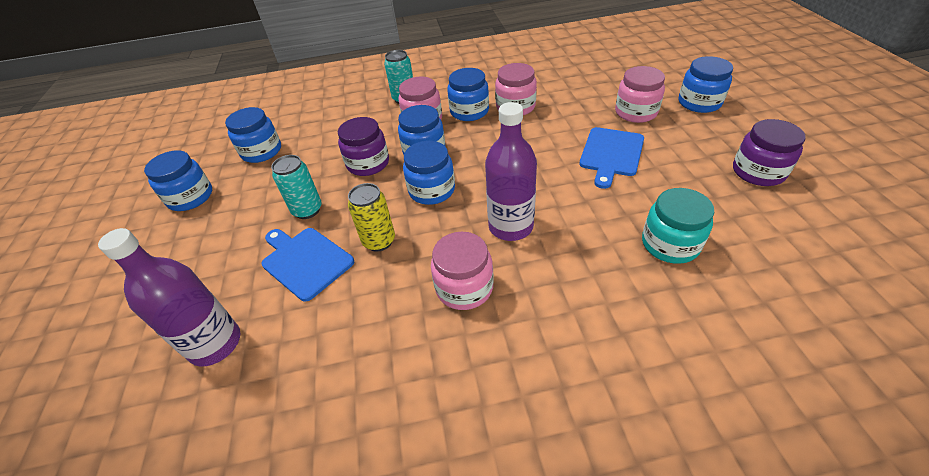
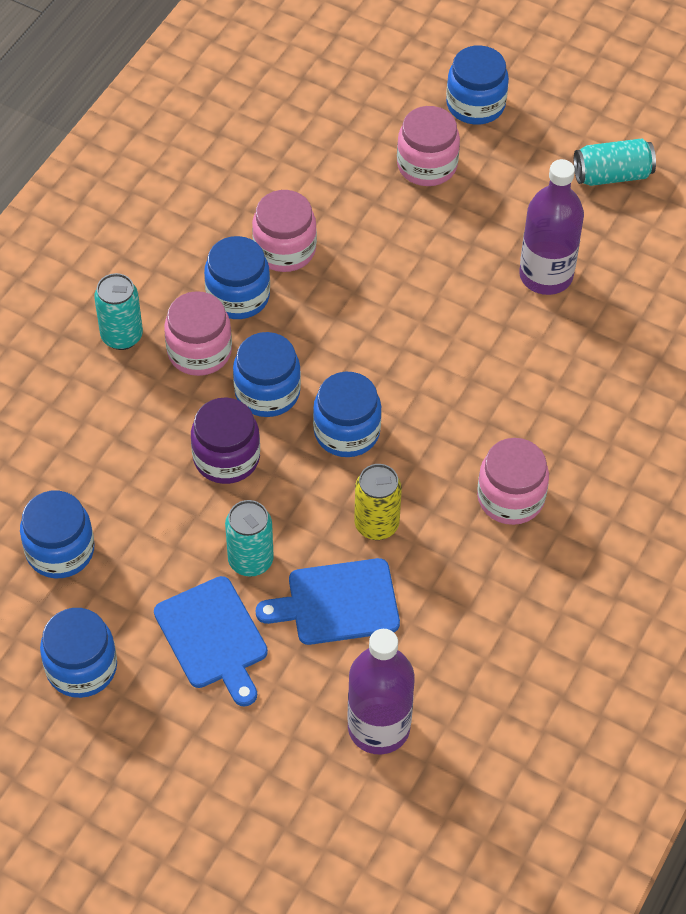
camera: 55 degrees left, 10 degrees up
purple bottle [485,102,537,241] -> purple bottle moved to [519,159,584,295]
blue cutting board [579,127,644,189] -> blue cutting board moved to [154,576,268,706]
turquoise jar [642,188,714,264] -> none
purple jar [733,119,806,186] -> turquoise can [574,138,656,186]

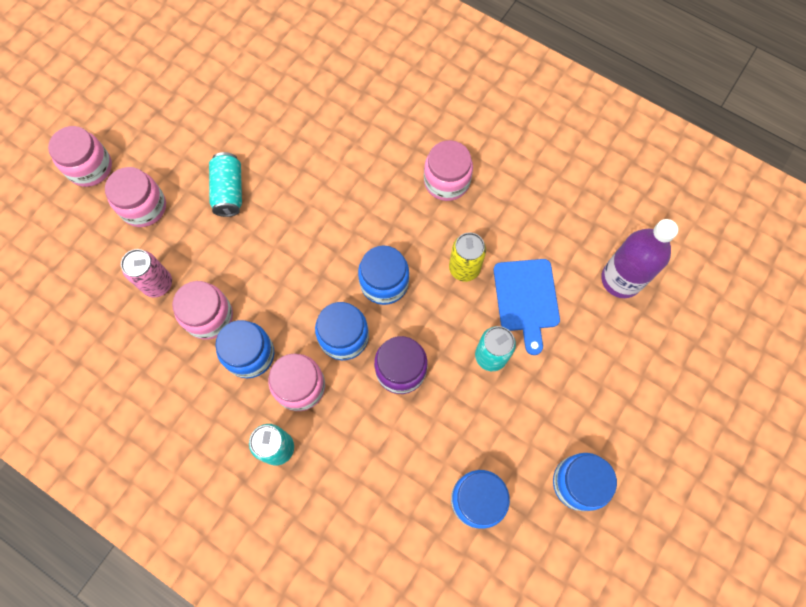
camera: 85 degrees left, 15 degrees up
blue cutting board [154,576,268,706] -> none
blue jar [446,45,509,125] -> pink jar [48,126,112,187]
purple bottle [519,159,584,295] -> none
turquoise can [574,138,656,186] -> turquoise can moved to [209,152,242,217]
none -> pink can [121,249,172,298]

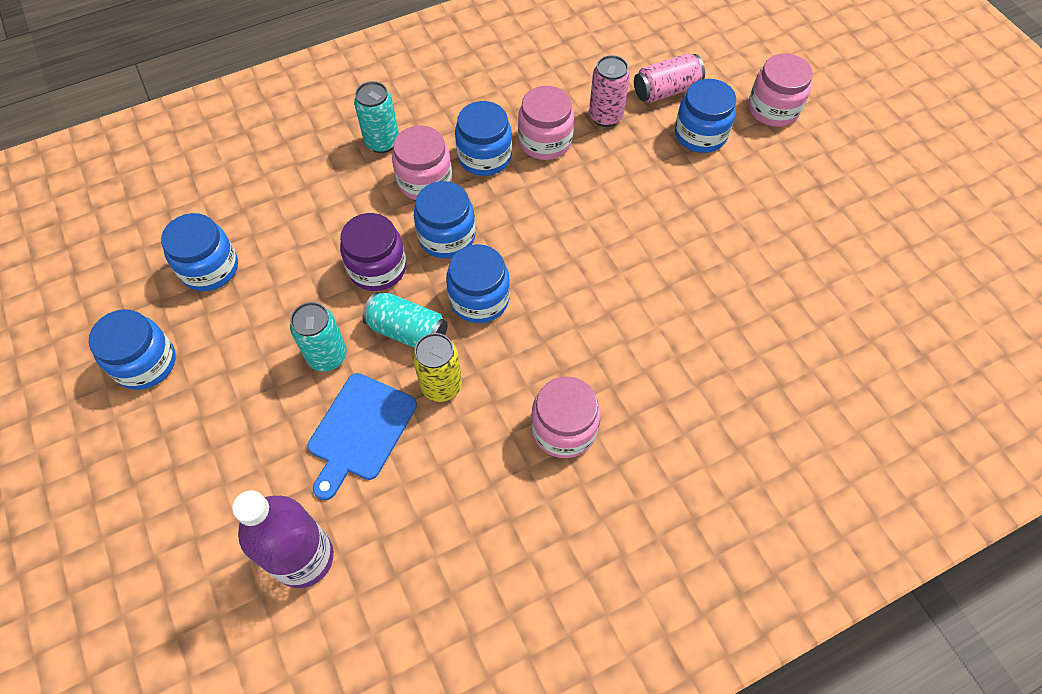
camera: 120 degrees right, 10 degrees down
pink jar [105,167,166,227] -> blue jar [675,79,736,153]
turquoise can [209,152,242,217] -> turquoise can moved to [362,292,447,348]
blue cutting board [494,259,560,355] -> blue cutting board turned 90 degrees counterclockwise [308,373,417,500]
none -> pink can [634,54,705,103]

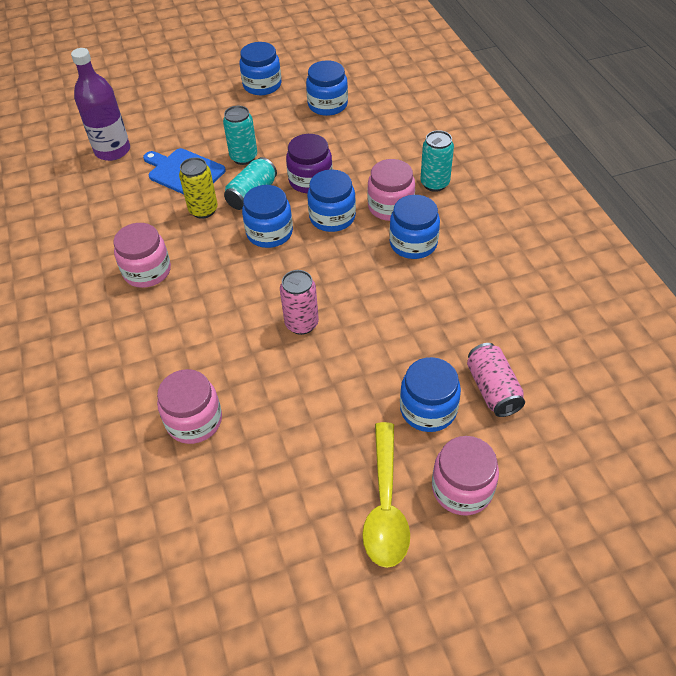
camera: 100 degrees right, 10 degrees down
pink jar [518,86,574,160] -> pink jar moved to [157,369,222,444]
pink can [589,55,630,127] -> pink can moved to [280,270,319,335]
none -> yellow spoon [362,422,410,568]

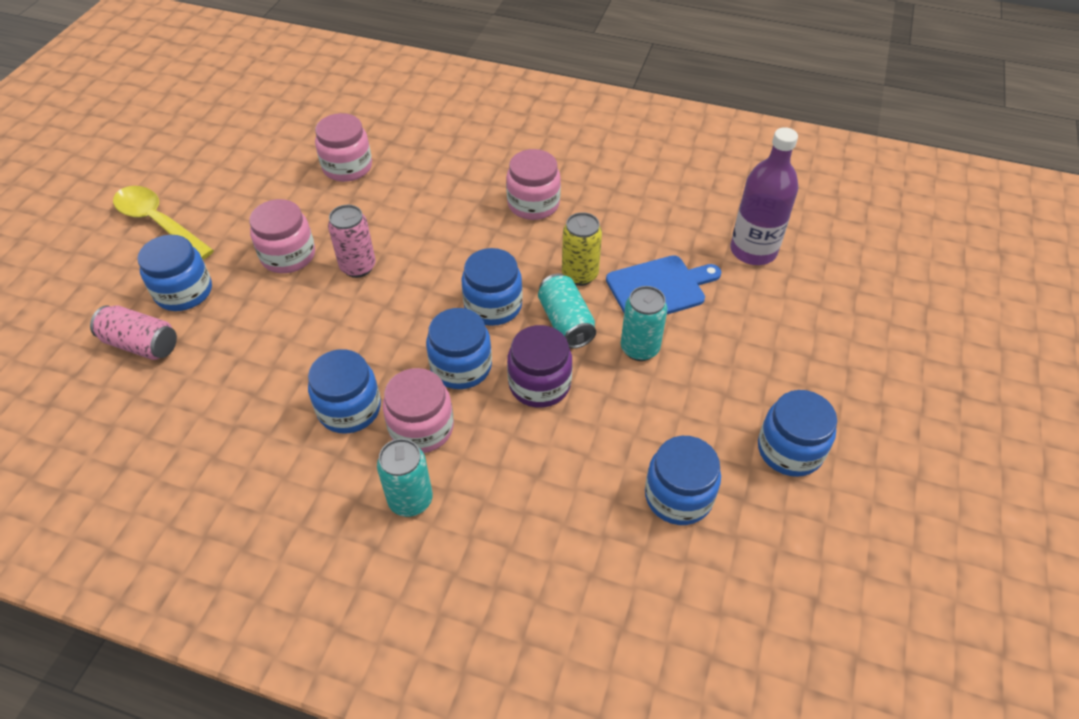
camera: 125 degrees right, 0 degrees up
pink jar [432,436,499,515] -> pink jar moved to [249,199,315,273]

